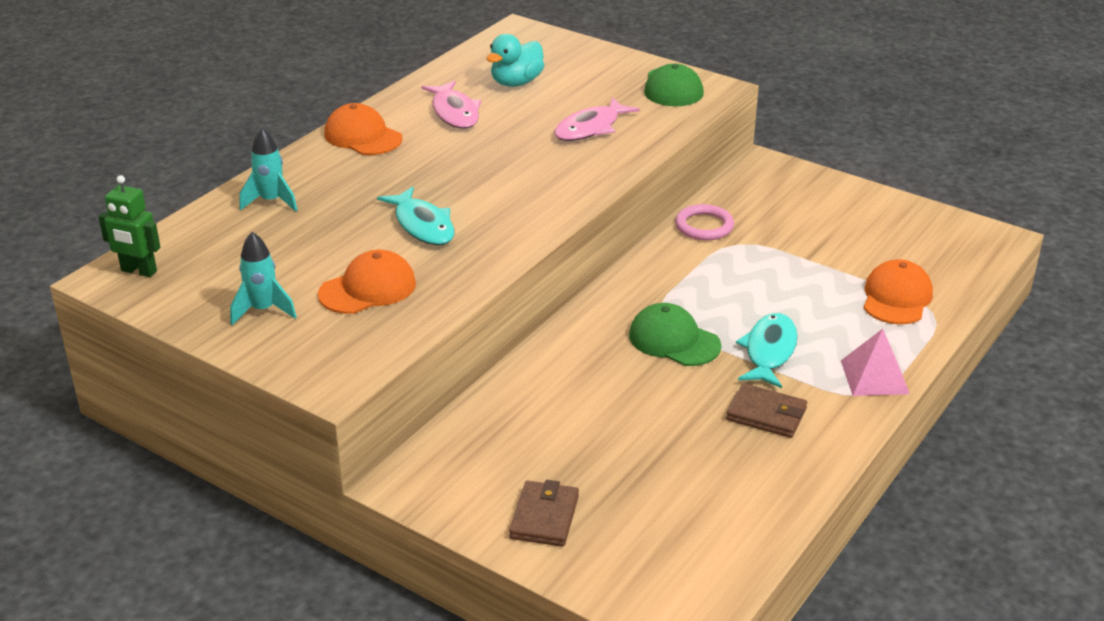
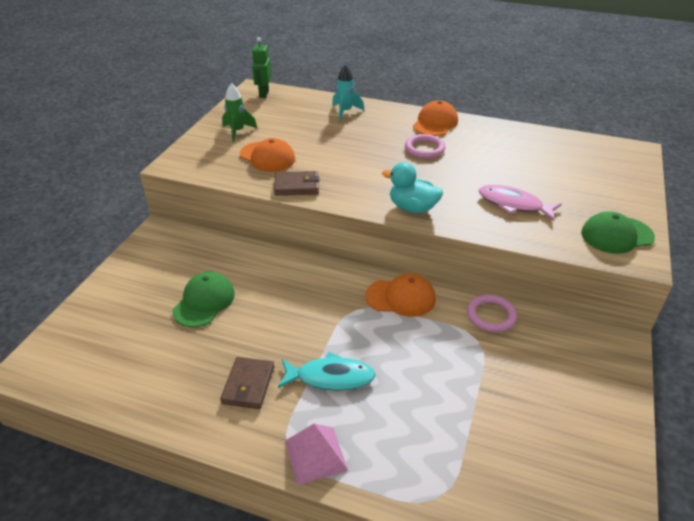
camera: 75 degrees right, 5 degrees up
turquoise rocket [230,232,297,325] -> green rocket [222,83,257,142]
turquoise fish [377,187,455,245] -> none
pink fish [421,81,481,129] -> none
turquoise duck [487,34,544,87] -> turquoise duck moved to [382,162,443,213]
brown wallet [509,480,579,547] -> brown wallet moved to [274,171,320,195]
green cap [629,303,721,366] -> green cap moved to [172,272,235,327]
orange cap [864,259,933,324] -> orange cap moved to [365,274,436,317]
none -> pink ring [405,134,445,158]

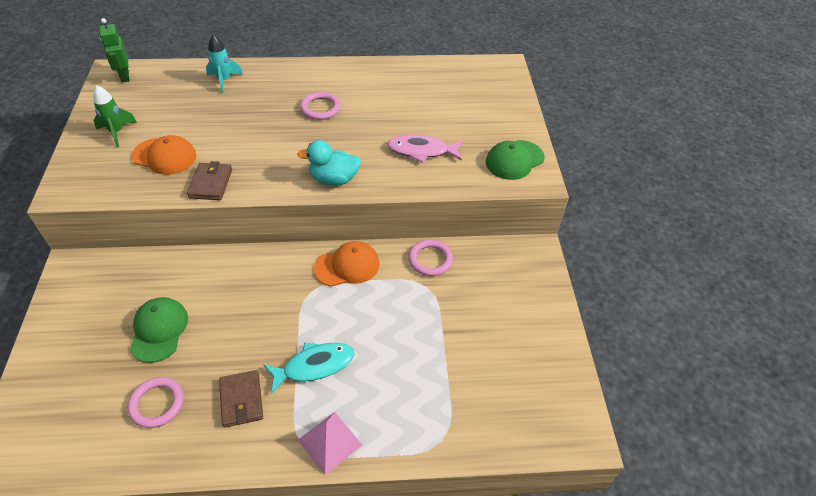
camera: 25 degrees left, 10 degrees up
brown wallet [274,171,320,195] -> brown wallet turned 60 degrees counterclockwise [187,161,232,200]
orange cap [413,100,458,136] -> none
none -> pink ring [128,377,184,428]

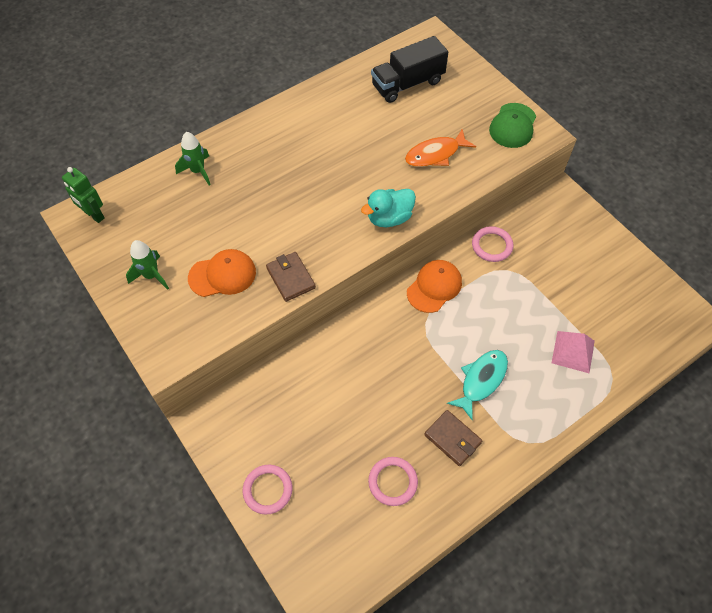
camera: 30 degrees left, 10 degrees up
green cap [130,297,188,363] -> none
turquoise rocket [206,34,243,93] -> green rocket [175,132,211,185]
pink pyramid [298,412,362,475] -> pink pyramid moved to [552,331,595,374]
pink ring [300,92,341,120] -> pink ring moved to [243,465,293,515]
pink fish [387,134,463,163] -> orange fish [405,129,476,167]
none -> black truck [371,36,448,103]

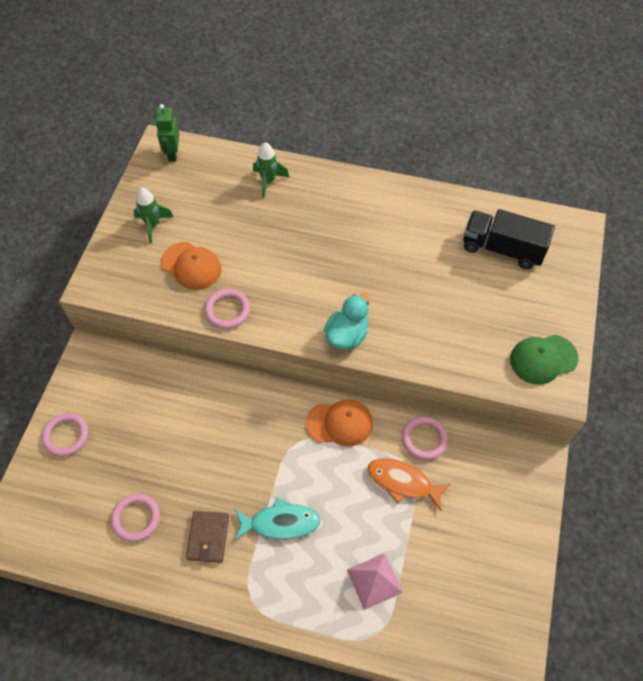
camera: 50 degrees right, 0 degrees up
brown wallet [266,252,316,302] -> pink ring [204,289,250,329]
turquoise duck [361,189,416,227] -> turquoise duck turned 105 degrees clockwise [324,293,370,349]
orange fish [405,129,476,167] -> orange fish moved to [368,458,451,511]

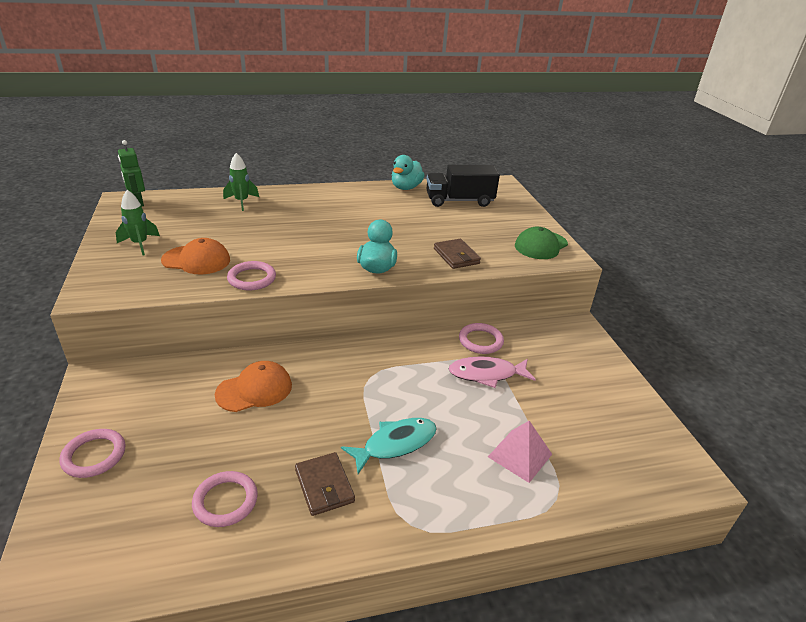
camera: 30 degrees left, 25 degrees down
orange cap [306,399,373,446] -> orange cap moved to [215,361,292,412]
orange fish [368,458,451,511] -> pink fish [449,357,536,388]
none -> turquoise duck [392,155,425,190]
none -> brown wallet [434,239,481,269]

